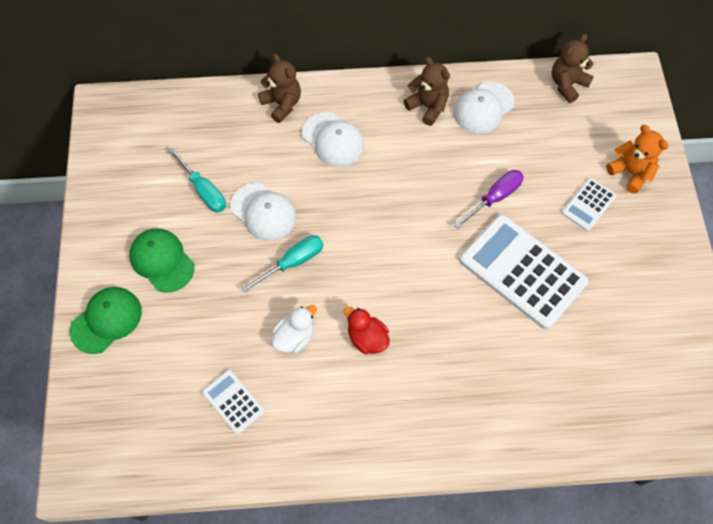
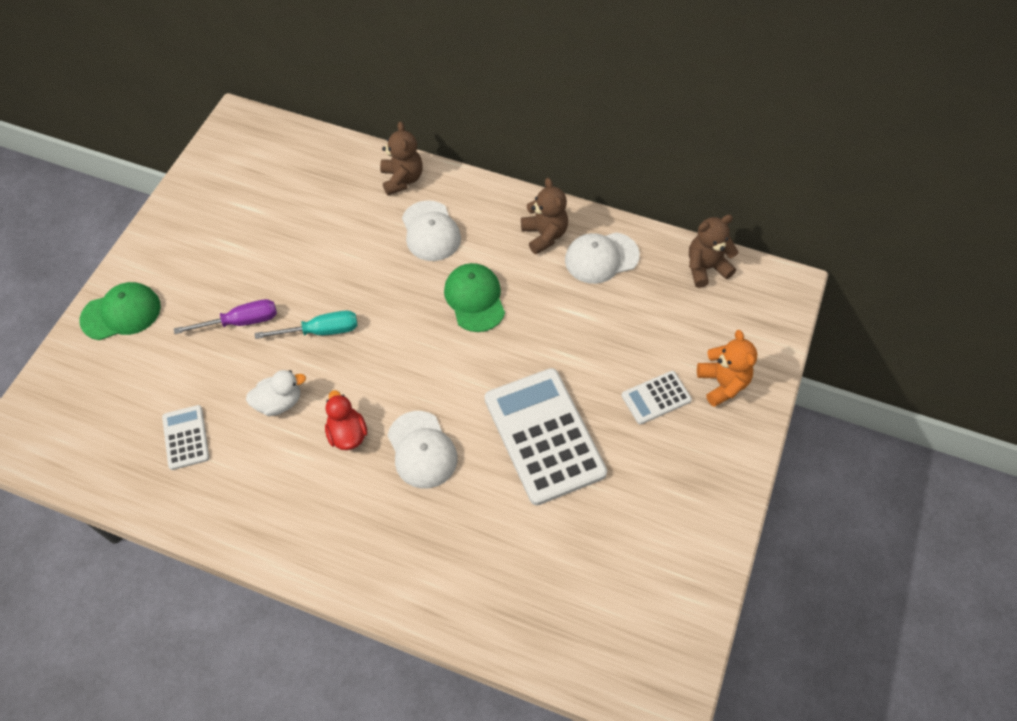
camera: 25 degrees right, 5 degrees down
green cap [129,228,195,292] -> green cap moved to [444,263,505,332]
turquoise screwdriver [168,147,226,212] -> none
white cap [230,183,296,241] -> white cap moved to [387,411,457,489]
purple screwdriver [454,170,524,228] -> purple screwdriver moved to [174,299,277,334]

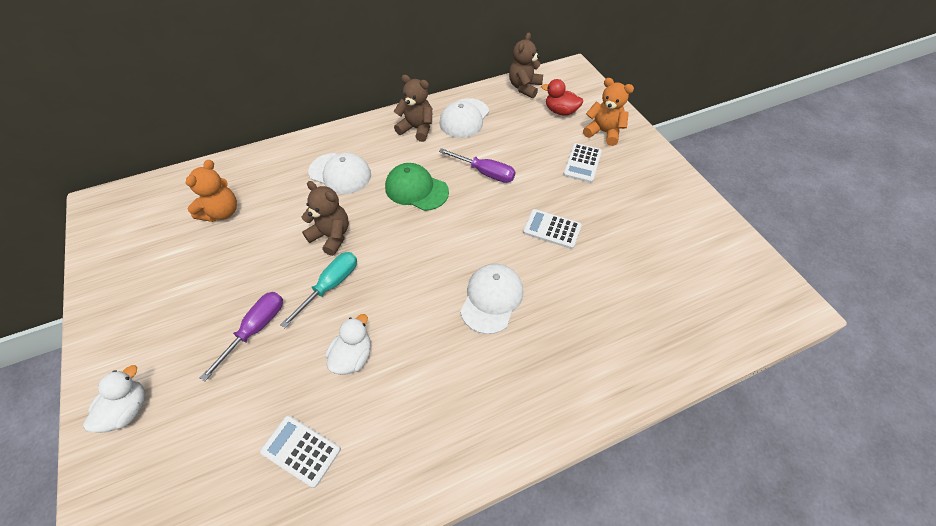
camera: 45 degrees left, 5 degrees down
green cap [79,282,161,340] -> white duck [83,365,145,433]
red duck [325,390,367,450] -> red duck moved to [541,79,583,115]
brown teddy bear [380,121,423,195] -> brown teddy bear moved to [302,181,349,256]
white cap [387,411,457,489] -> white cap turned 90 degrees counterclockwise [460,264,523,334]
white calculator [485,368,607,505] -> white calculator [523,209,582,249], size x0.48
none -> orange teddy bear [186,160,237,222]
none -> purple screwdriver [439,148,515,183]

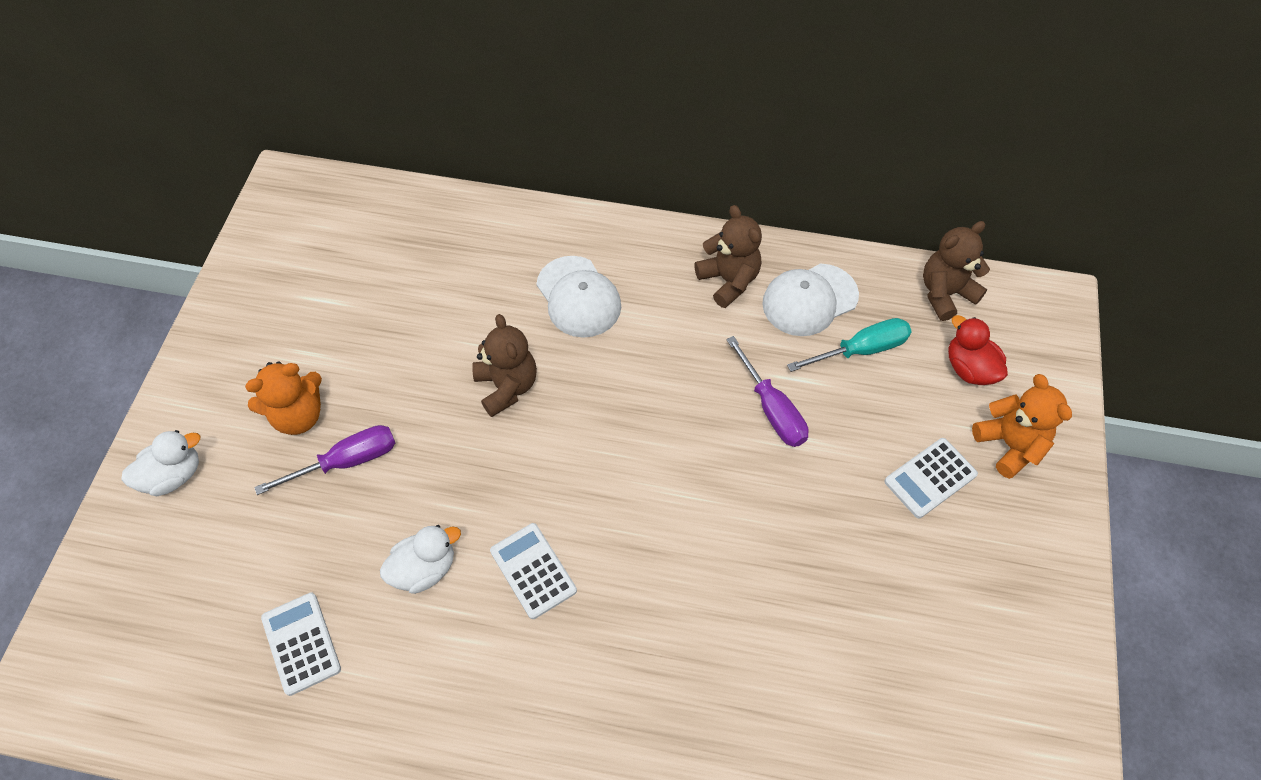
camera: 35 degrees right, 5 degrees up
orange teddy bear [186,160,237,222] -> orange teddy bear moved to [245,361,322,435]
turquoise screwdriver [280,252,357,328] -> turquoise screwdriver moved to [787,318,912,372]
green cap [385,163,449,211] -> none
white cap [460,264,523,334] -> none
white calculator [523,209,582,249] -> white calculator moved to [490,523,577,619]

